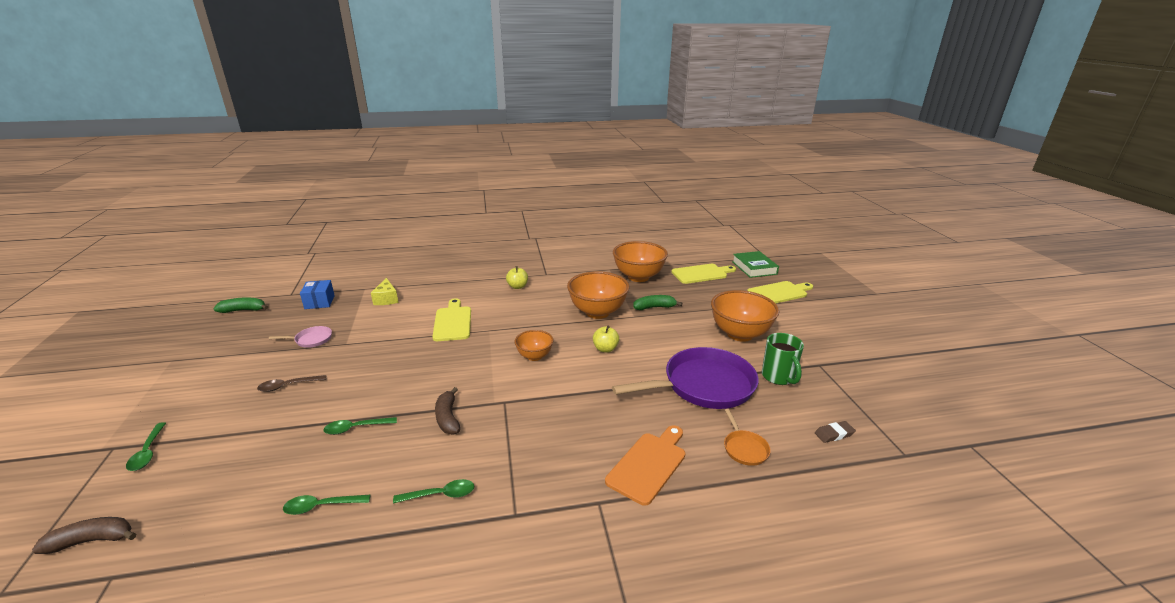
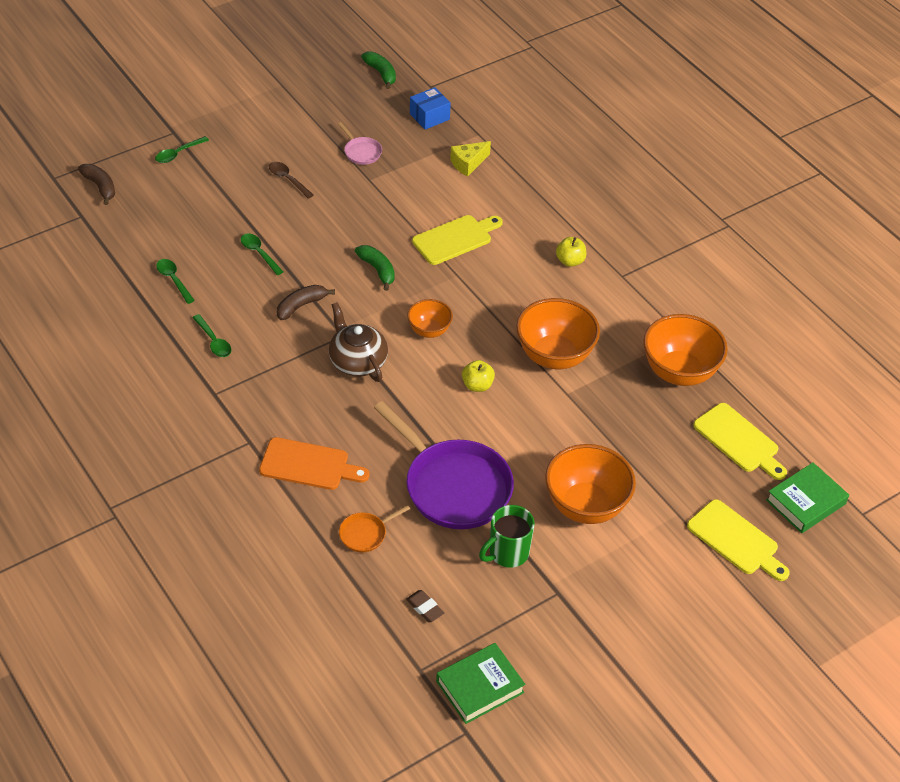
camera: 65 degrees right, 20 degrees up
green banana [633,295,682,310] -> green banana moved to [355,245,395,291]
none -> brown teapot [329,302,388,382]
none -> green book [436,643,526,724]

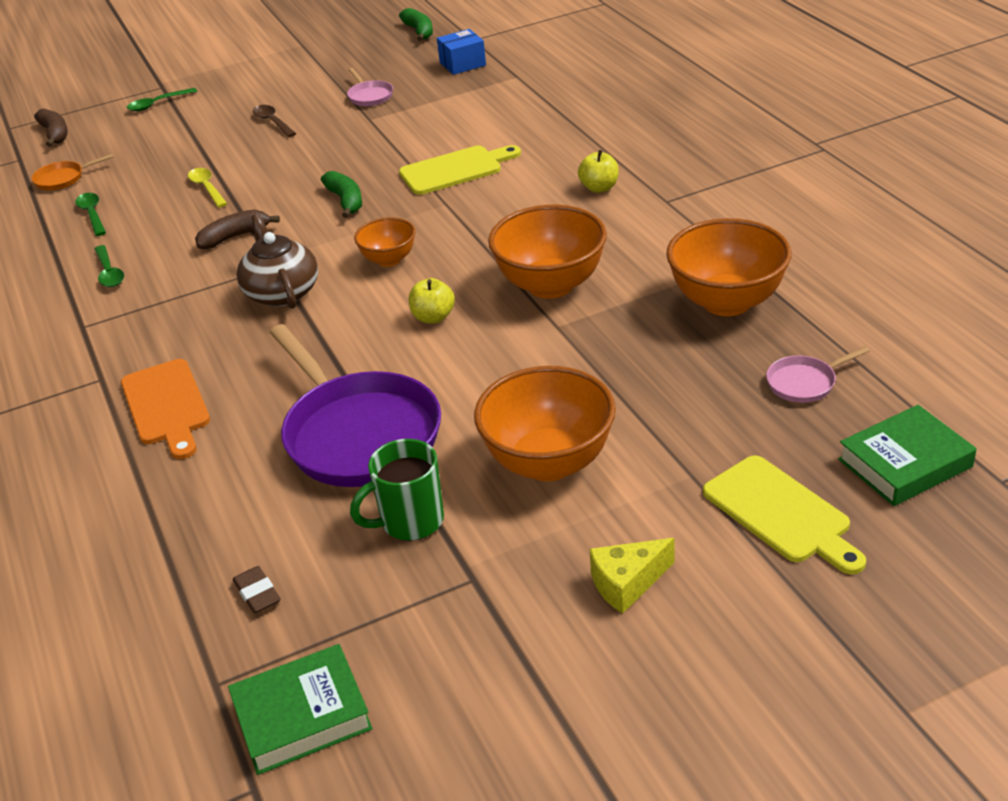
camera: 15 degrees right, 10 degrees down
green spoon [241,233,284,275] -> yellow spoon [188,168,227,208]
orange cutting board [259,437,369,490] -> orange cutting board turned 45 degrees clockwise [121,359,210,459]
orange pan [339,505,410,552] -> orange pan moved to [31,154,113,190]
yellow cheese [450,141,491,177] -> yellow cheese moved to [590,538,674,614]
yellow cutting board [693,403,787,480] -> pink pan [766,346,870,403]

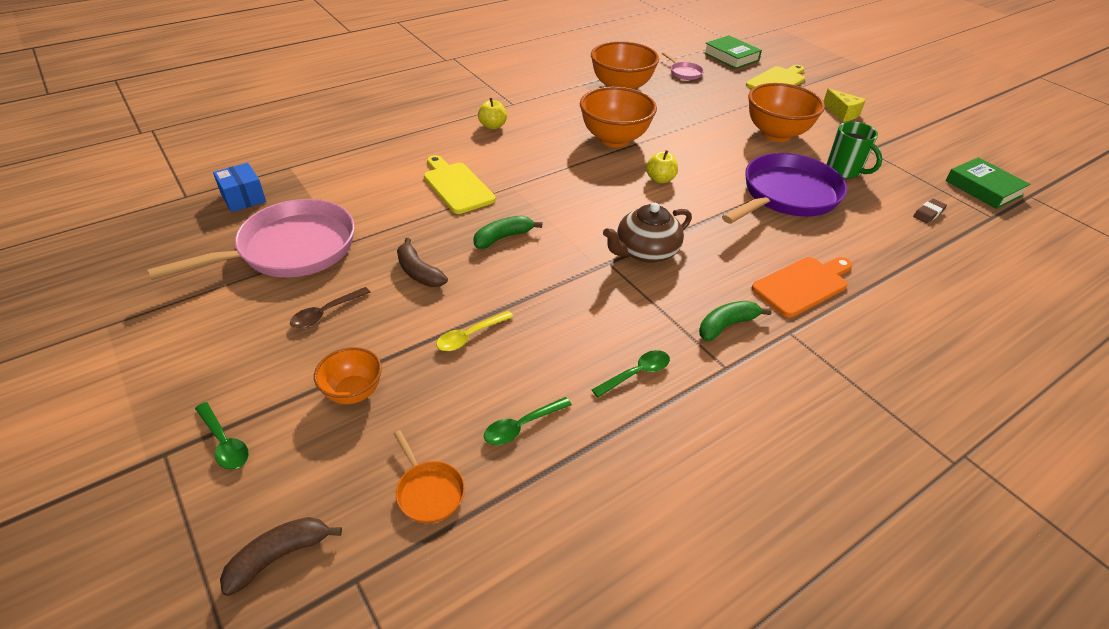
camera: 105 degrees left, 5 degrees up
brown banana [195,209,280,249] -> brown banana moved to [397,238,448,287]
pink pan [347,68,393,106] -> pink pan [147,199,355,280], size x2.34
orange bowl [354,217,415,267] -> orange bowl moved to [314,347,382,404]
green banana [399,8,433,41] -> green banana moved to [699,301,772,341]

